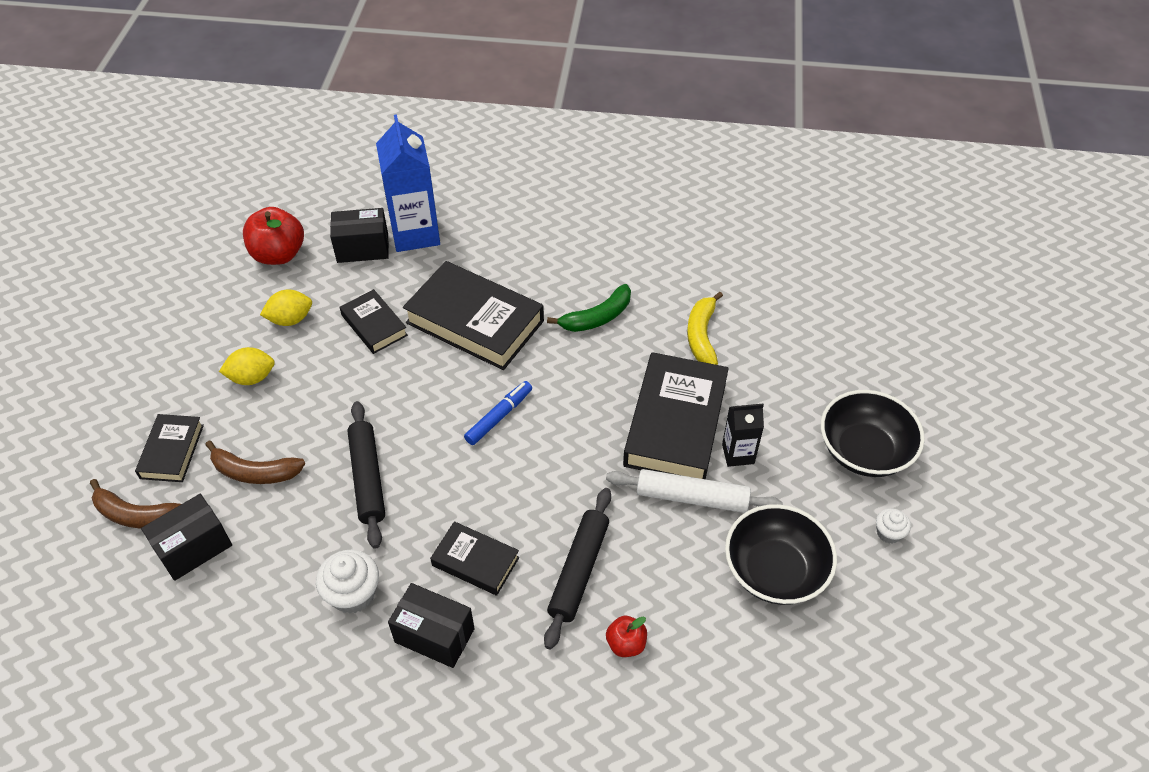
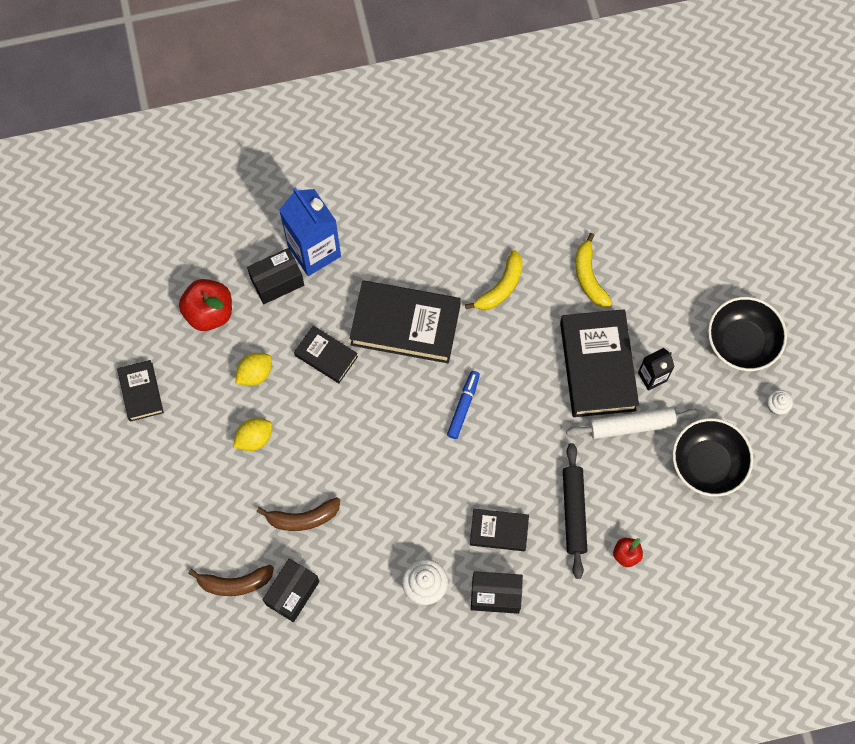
camera: 20 degrees left, 20 degrees up
black book [135,414,204,482] -> black book moved to [117,360,164,422]
black rolling pin [347,401,385,549] -> none
green banana [547,284,631,332] -> yellow banana [465,250,523,310]

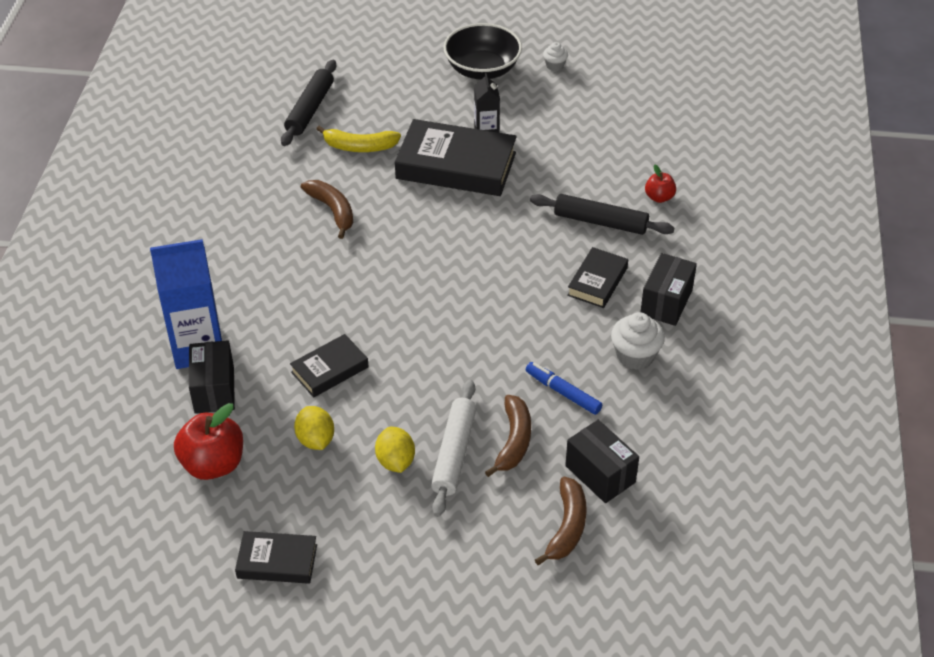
camera: 70 degrees left, 25 degrees down
black book [350,280,461,363] -> none
blue marker [447,371,480,439] -> blue marker moved to [526,362,602,415]
yellow banana [465,250,523,310] -> brown banana [301,180,353,239]
white rolling pin [566,407,700,439] -> white rolling pin moved to [431,380,477,517]
black bowl [672,418,753,497] -> none
none -> black rolling pin [281,60,336,146]

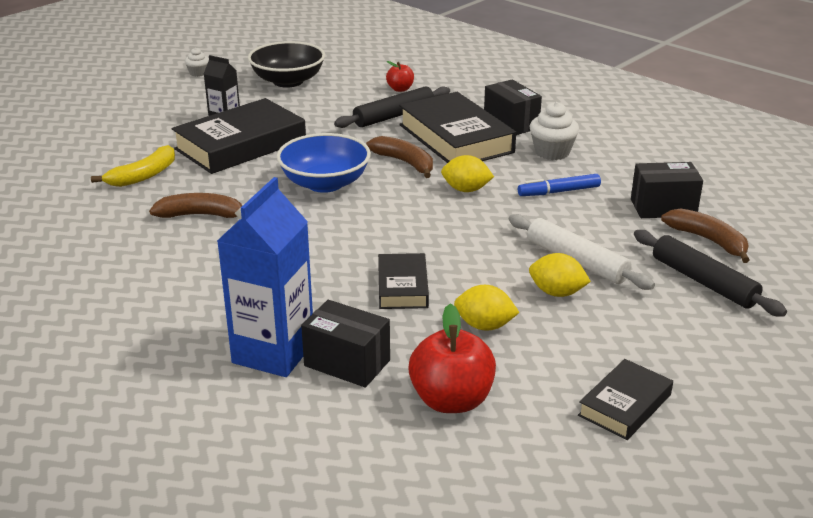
camera: 55 degrees left, 15 degrees down
black rolling pin [281,60,336,146] -> black rolling pin moved to [634,230,787,317]
black bowl [443,23,522,80] -> black bowl moved to [248,41,325,88]
brown banana [485,395,531,477] -> brown banana moved to [366,136,433,178]
black book [567,247,628,308] -> black book [399,92,516,163], size x1.87
none -> blue bowl [277,133,371,193]
none -> yellow lemon [441,155,494,192]

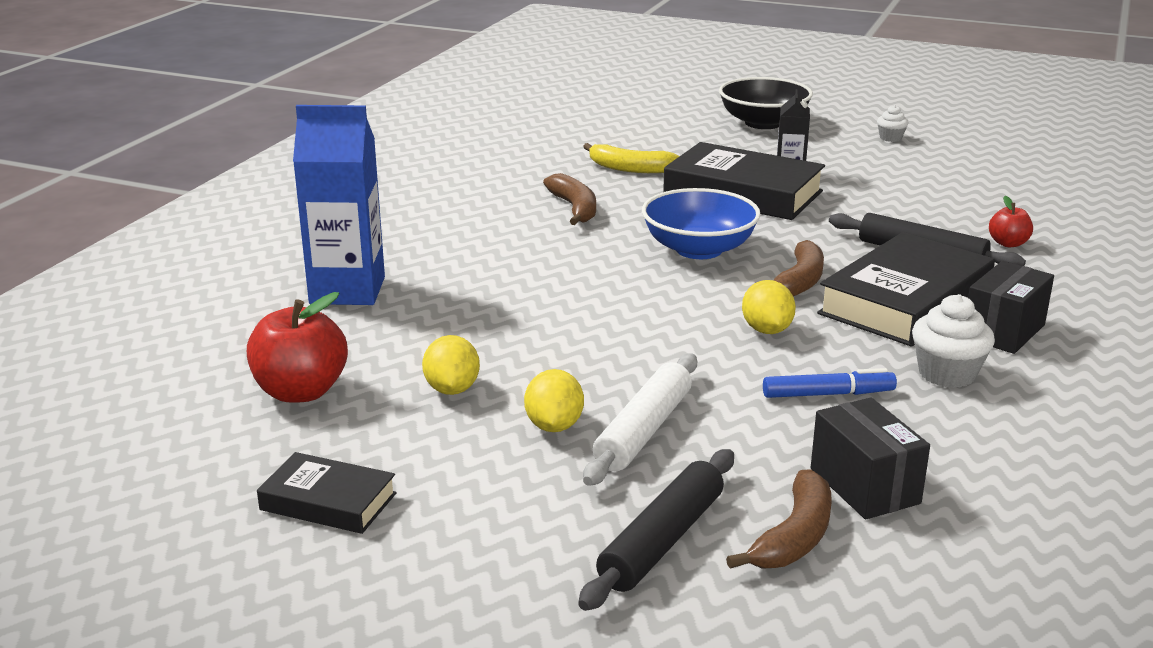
camera: 70 degrees right, 5 degrees down
black bowl [248,41,325,88] -> black bowl moved to [719,77,813,129]
black box [301,300,390,387] -> none
black book [378,253,429,309] -> none
blue marker [518,174,601,196] -> blue marker turned 120 degrees clockwise [763,368,897,398]

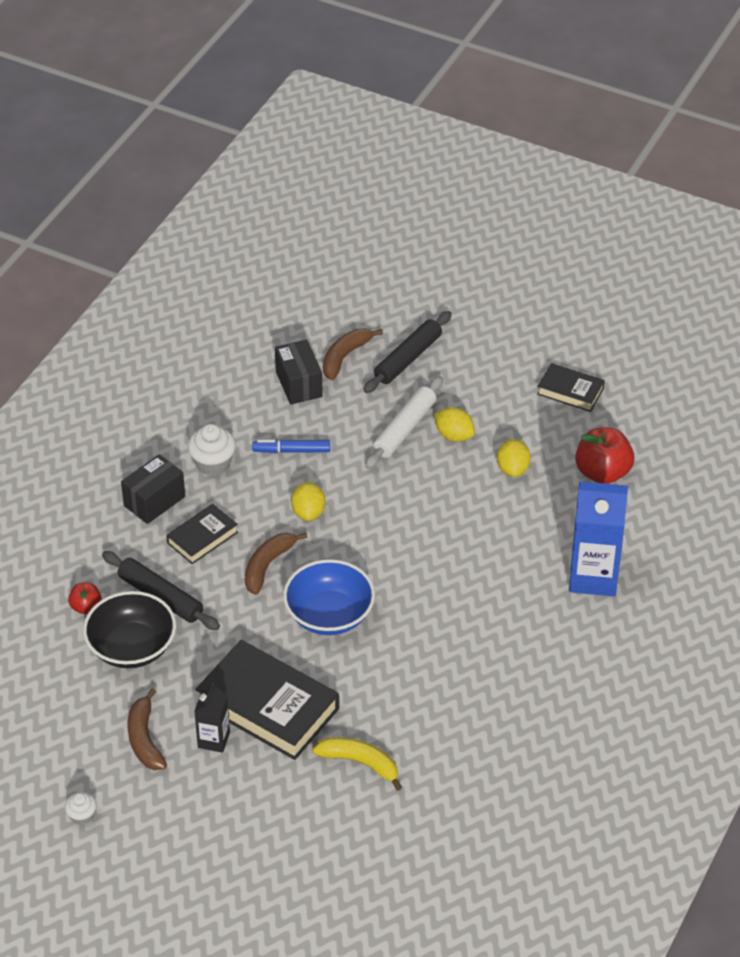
camera: 175 degrees left, 20 degrees up
yellow lemon [524,369,584,432] -> yellow lemon turned 60 degrees counterclockwise [434,407,475,442]
brown banana [543,173,596,225] -> brown banana moved to [128,688,167,770]
black bowl [719,77,813,129] -> black bowl moved to [83,591,176,668]
black book [817,232,995,347] -> black book [166,504,238,564], size x0.54

